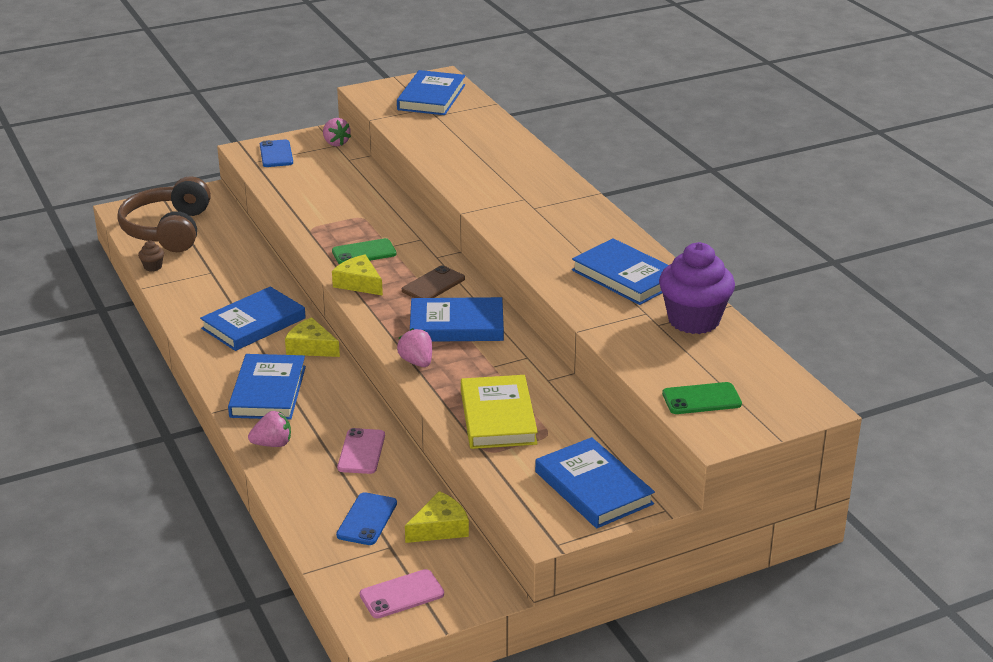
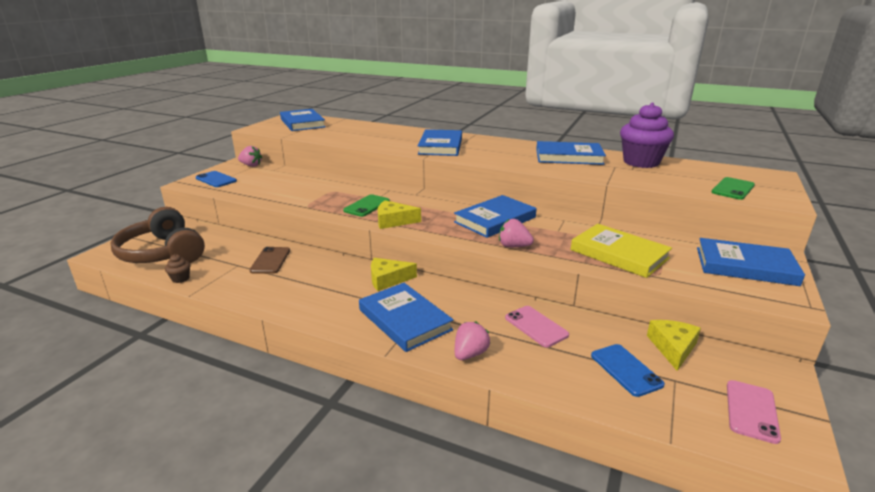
camera: 40 degrees left, 5 degrees down
blue book [200,287,306,351] -> blue book moved to [418,129,462,156]
brown phone [402,265,465,298] -> brown phone moved to [249,247,290,274]

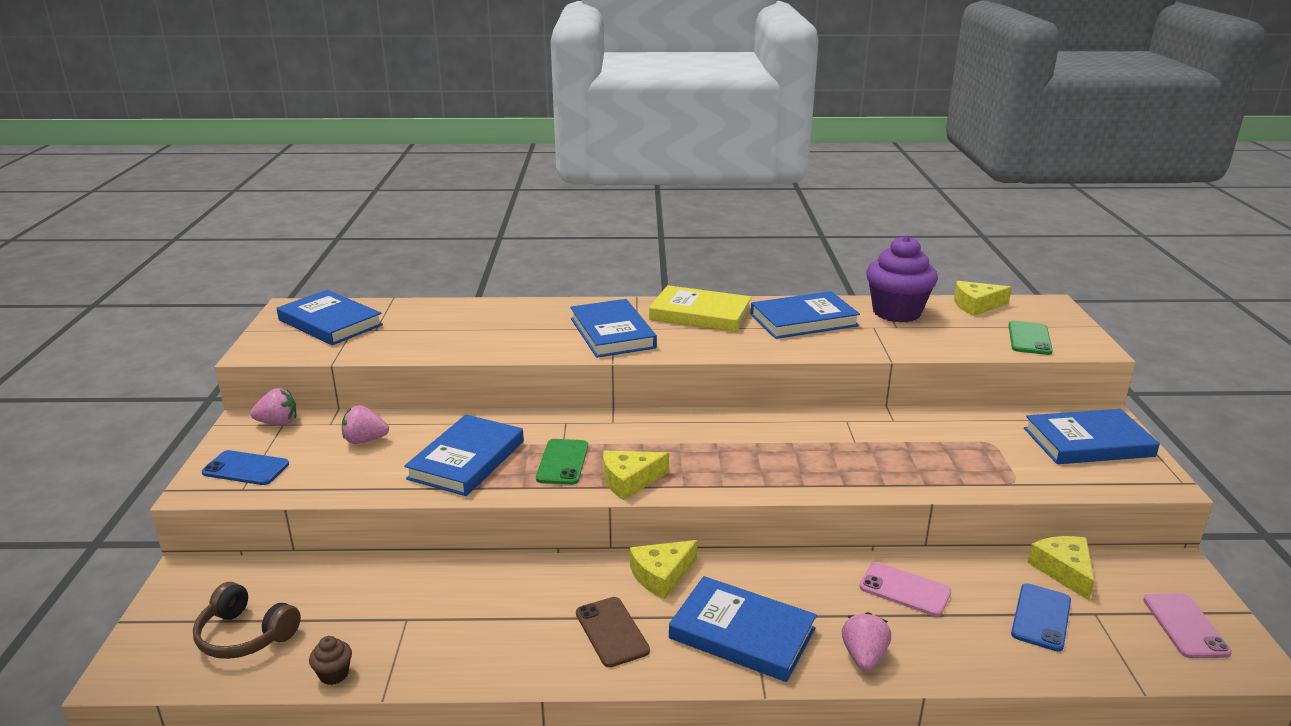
camera: 25 degrees left, 0 degrees up
brown headphones [110,207,205,263] -> brown headphones [193,582,301,659], size x0.60
brown phone [249,247,290,274] -> brown phone moved to [576,597,650,667]
blue book [454,195,536,238] -> blue book moved to [404,415,524,496]
pink strawberry [499,219,534,247] -> pink strawberry moved to [342,405,389,444]
yellow book [571,224,672,278] -> yellow book moved to [649,285,752,332]
blue phone [591,344,665,397] -> blue phone turned 75 degrees clockwise [1011,583,1071,651]
none -> yellow cheese [954,281,1012,316]

